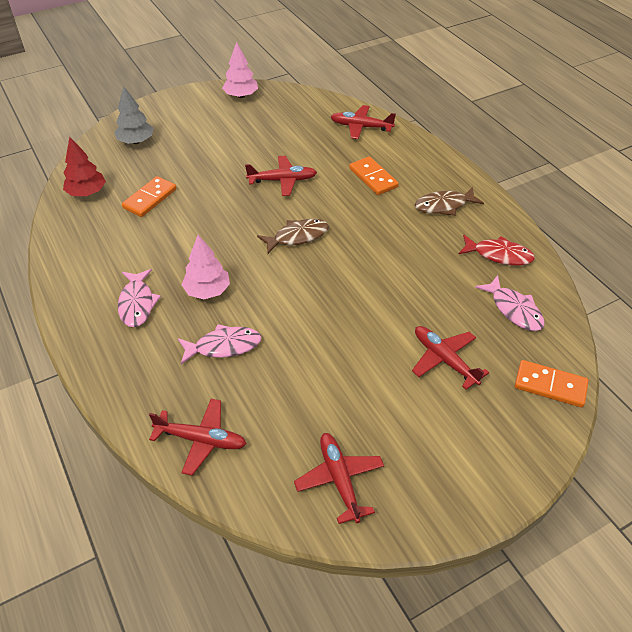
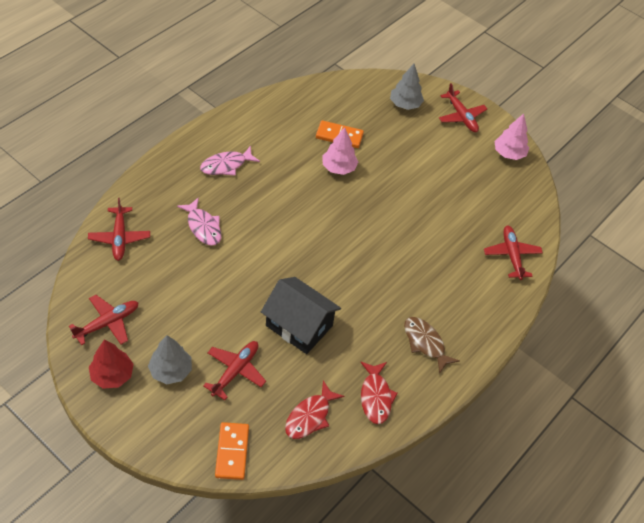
camera: 65 degrees right, 5 degrees up
red tree [63,137,106,196] -> red tree moved to [89,339,134,389]
pink tree [182,235,230,299] -> pink tree moved to [323,127,358,175]
red plane [245,156,317,196] -> red plane moved to [439,83,487,132]
brown fish [257,219,329,254] -> none
orange domino [349,156,399,195] -> none
pink fish [475,275,545,331] -> red fish [285,380,344,439]
none -> grey tree [148,335,192,384]
none -> black house [261,277,341,354]

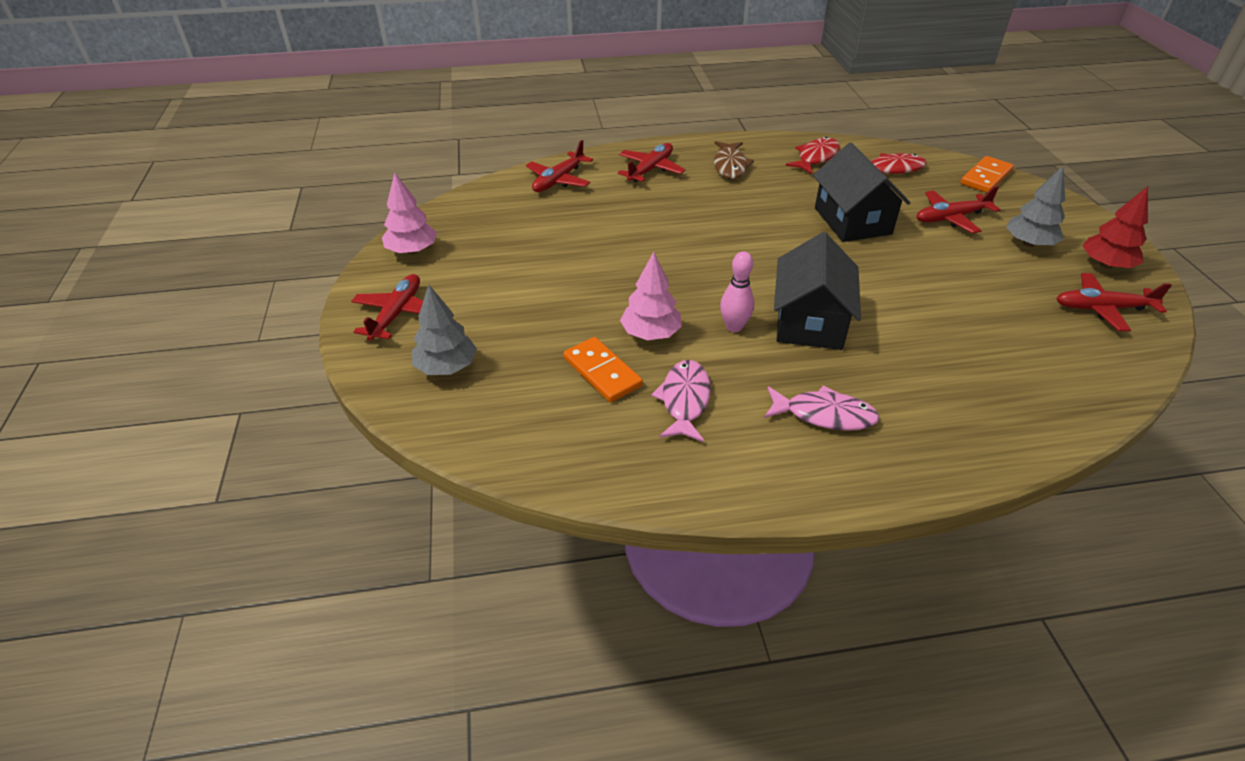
camera: 135 degrees left, 10 degrees down
red plane [88,198,150,261] -> red plane moved to [618,143,685,182]
pink fish [177,197,221,246] -> pink fish moved to [651,360,711,442]
none -> pink bowling pin [720,251,754,332]
none -> black house [774,232,861,350]

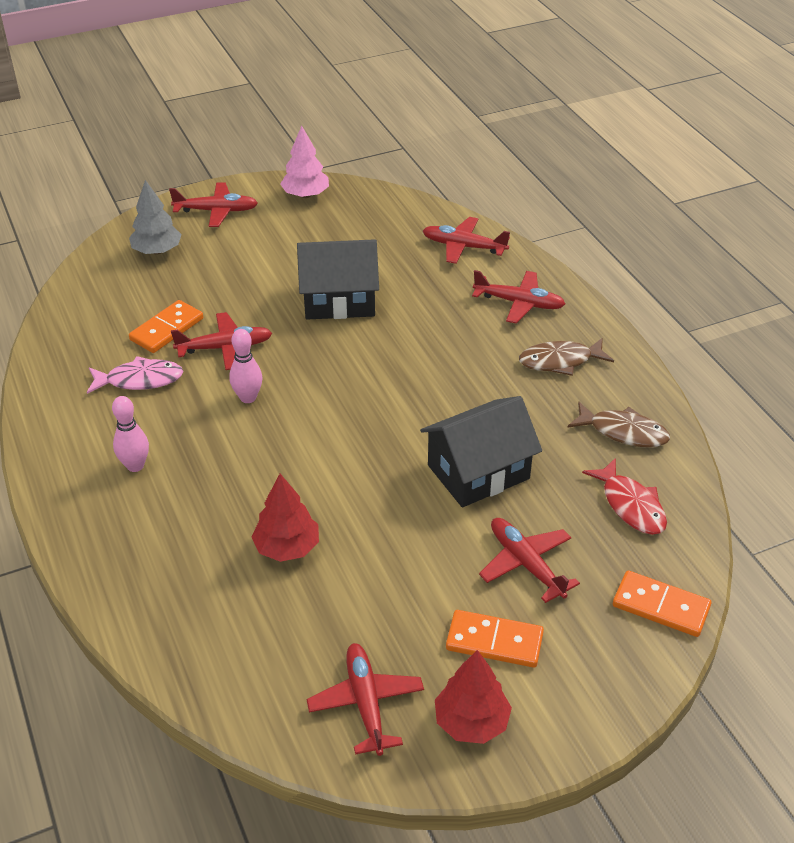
camera: 75 degrees right, 0 degrees up
pink tree [620,252,682,340] -> red plane [171,312,272,370]
pink fish [764,385,880,431] -> pink bowling pin [112,396,149,472]
black house [774,232,861,350] -> black house moved to [297,239,379,320]
red fish [786,137,840,174] -> brown fish [567,401,670,447]
grey tree [1006,166,1065,247] -> orange domino [446,610,544,668]
none -> red tree [251,474,319,562]

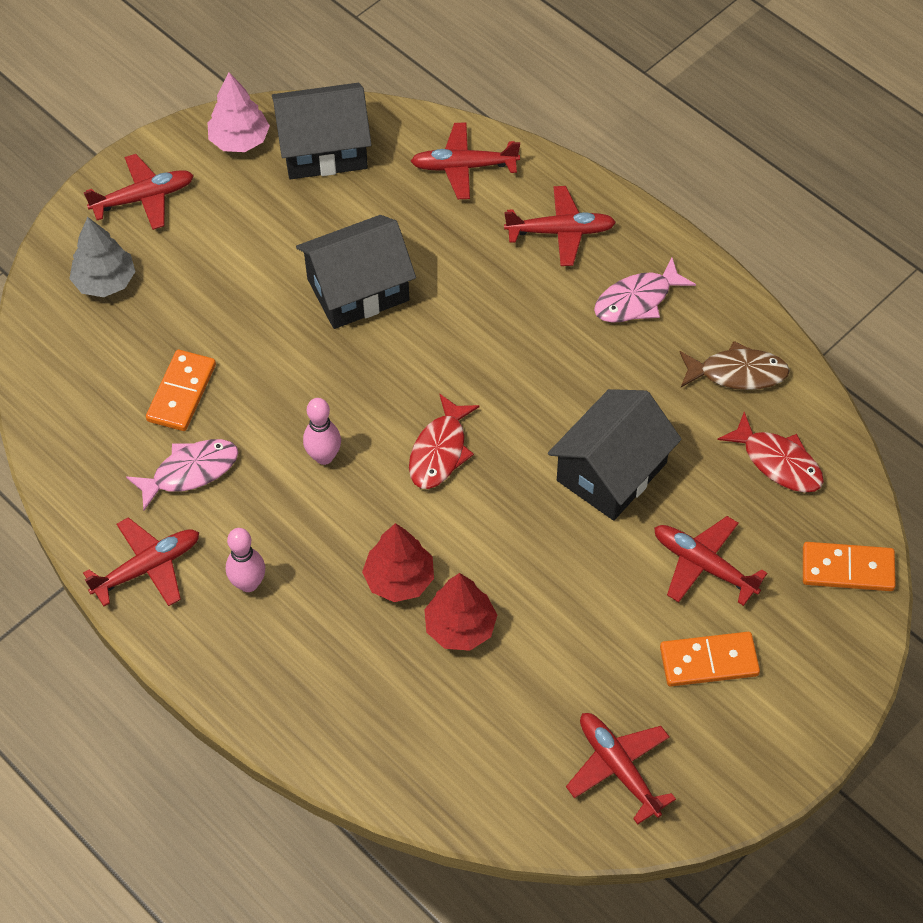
camera: 20 degrees left, 15 degrees up
red plane [171,312,272,370] -> red plane moved to [83,517,199,606]
red tree [435,650,512,744] -> red tree moved to [362,523,434,602]
brown fish [519,338,614,376] -> pink fish [594,257,696,323]
none -> black house [272,83,372,179]
none -> red fish [409,394,480,489]

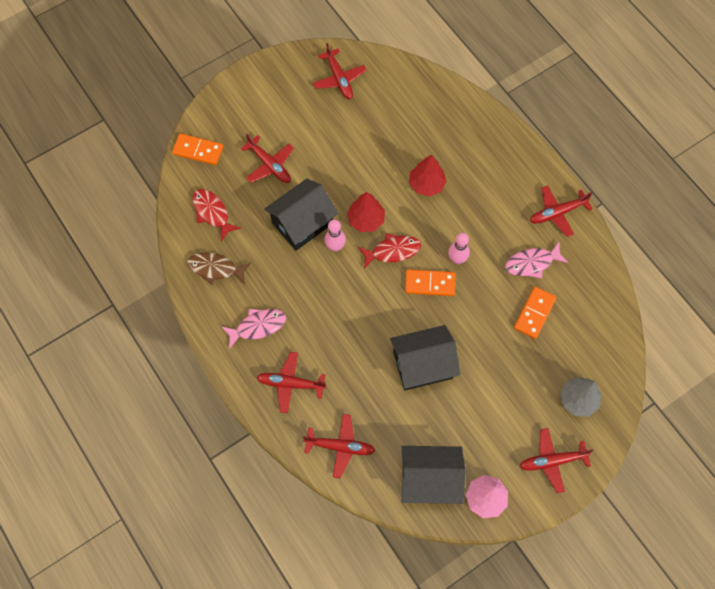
camera: 170 degrees left, 10 degrees up
pink bowling pin [226,528,265,592] -> pink bowling pin moved to [325,219,346,252]
red fish [409,394,480,489] -> red fish turned 45 degrees clockwise [358,233,421,269]
red tree [424,573,497,651] -> red tree moved to [347,192,385,232]
orange domino [660,632,760,686] -> orange domino moved to [405,269,455,296]

